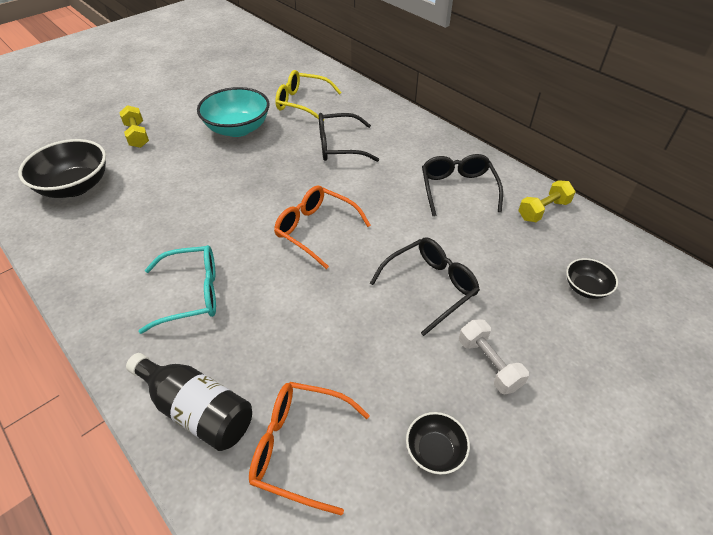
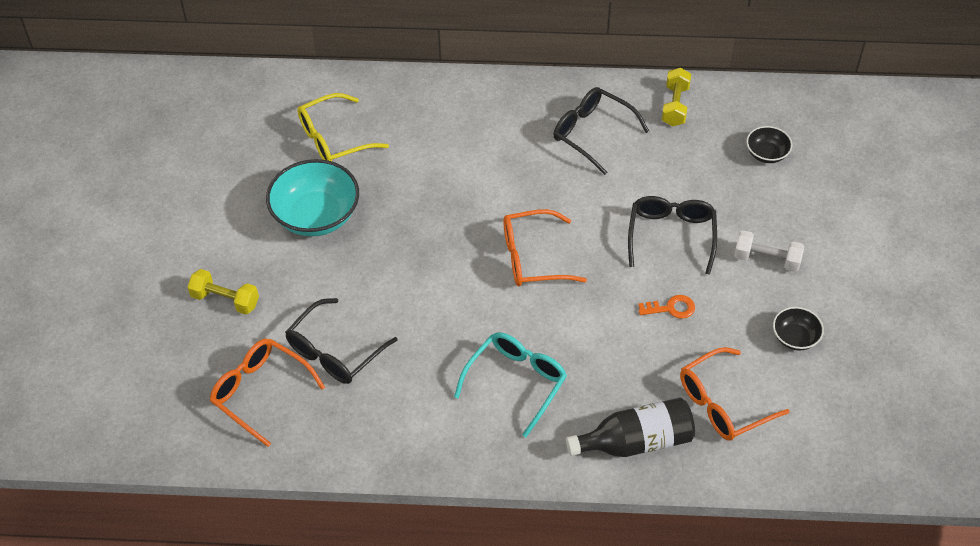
camera: 45 degrees left, 5 degrees up
black bowl [18,139,106,198] -> orange glasses [210,339,325,447]
black glasses [319,113,379,162] -> black glasses moved to [285,298,398,384]
none -> orange key [638,295,695,319]

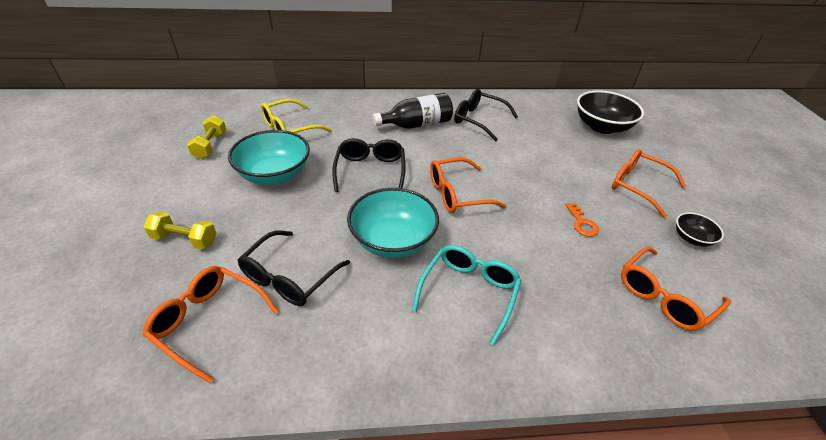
camera: 10 degrees left, 10 degrees down
black bottle [566,398,695,457] -> black bottle moved to [372,93,453,129]
black glasses [628,196,717,275] -> black glasses moved to [332,138,406,192]
orange key [638,295,695,319] -> orange key turned 90 degrees clockwise [565,203,599,237]
yellow dumbbell [662,68,691,126] -> yellow dumbbell moved to [187,115,226,159]
white dumbbell [734,230,804,272] -> orange glasses [612,149,686,218]
black bowl [746,126,792,163] -> black bowl [577,90,644,134], size x1.95
none -> turquoise bowl [347,188,439,258]

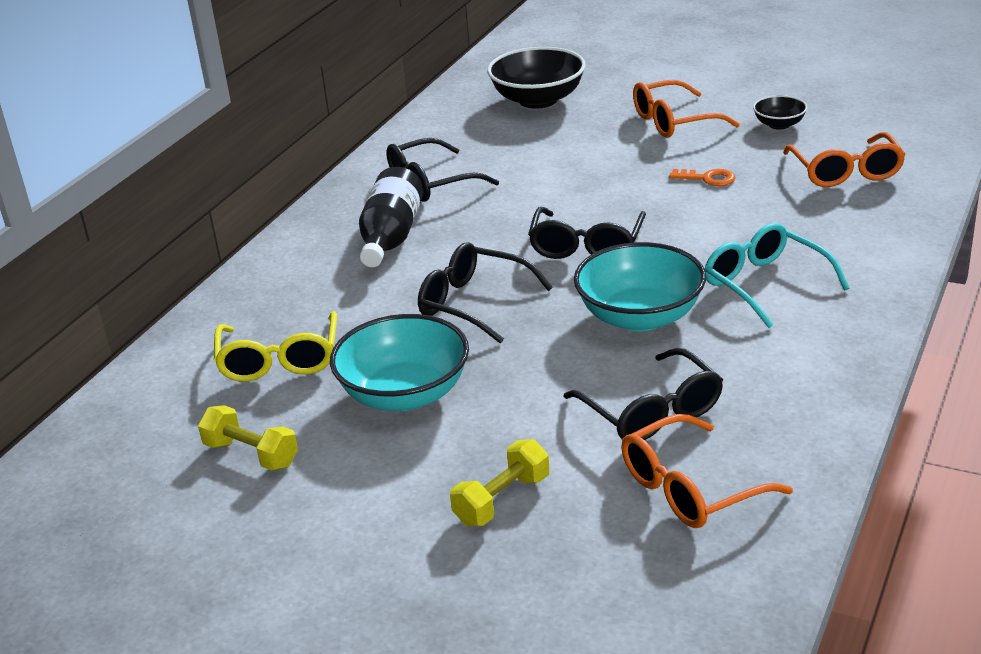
camera: 55 degrees left, 10 degrees down
orange glasses [430,158,507,213] -> black glasses [528,207,646,259]

